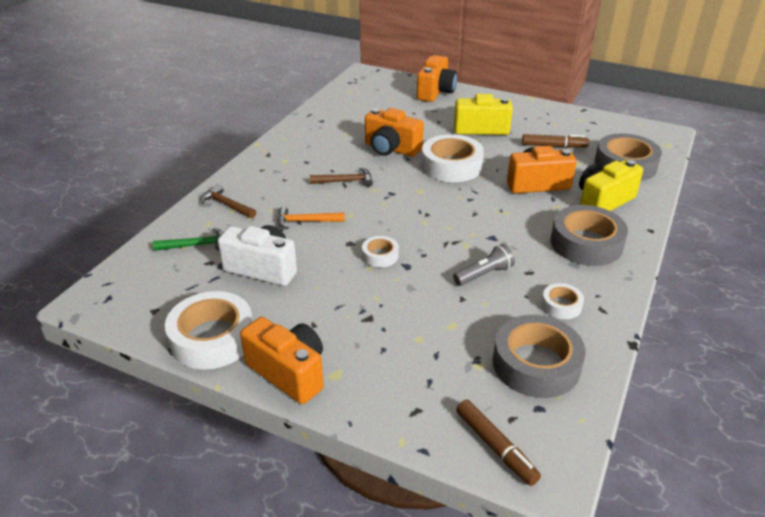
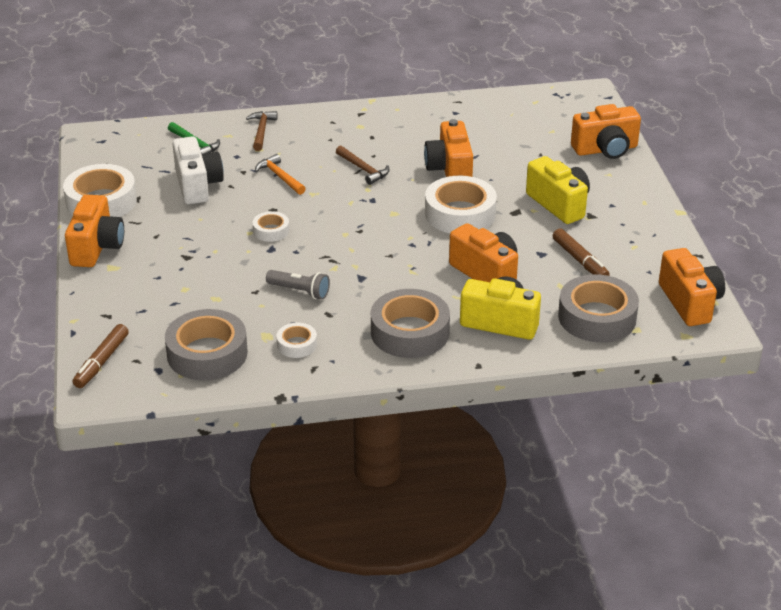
camera: 55 degrees right, 0 degrees up
none -> orange camera [659,248,725,326]

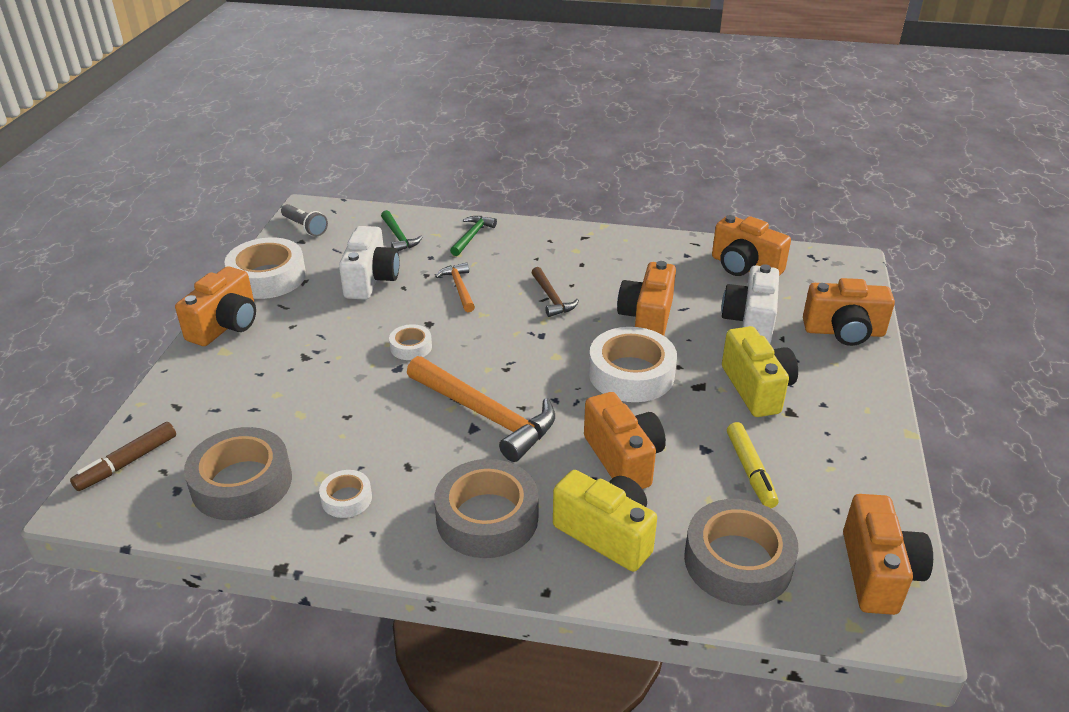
camera: 20 degrees right, 0 degrees up
brown hammer [246,111,277,151] -> green hammer [450,216,497,256]
grey flashlight [266,270,330,299] -> grey flashlight moved to [281,204,328,236]
brown marker [553,228,610,276] -> yellow marker [727,422,778,508]
none -> orange hammer [407,356,555,462]
none -> orange camera [712,215,791,276]
none -> white camera [721,264,779,343]

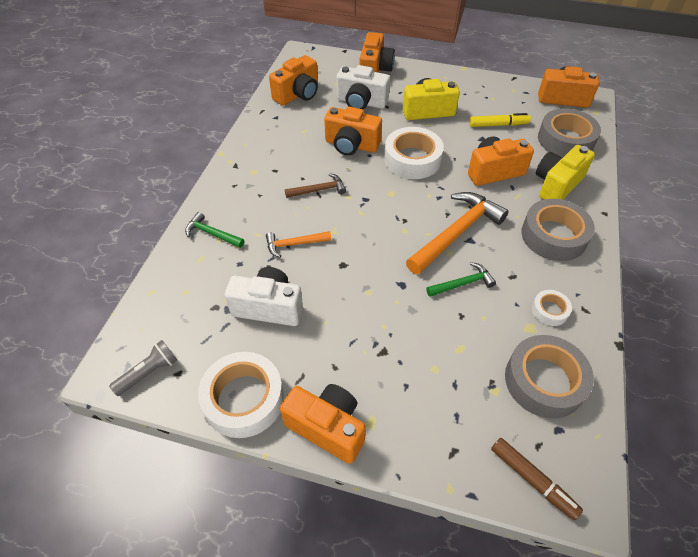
camera: 85 degrees left, 15 degrees up
green hammer [381,210,422,251] -> green hammer moved to [426,262,496,297]
white tape [389,324,432,360] -> none

